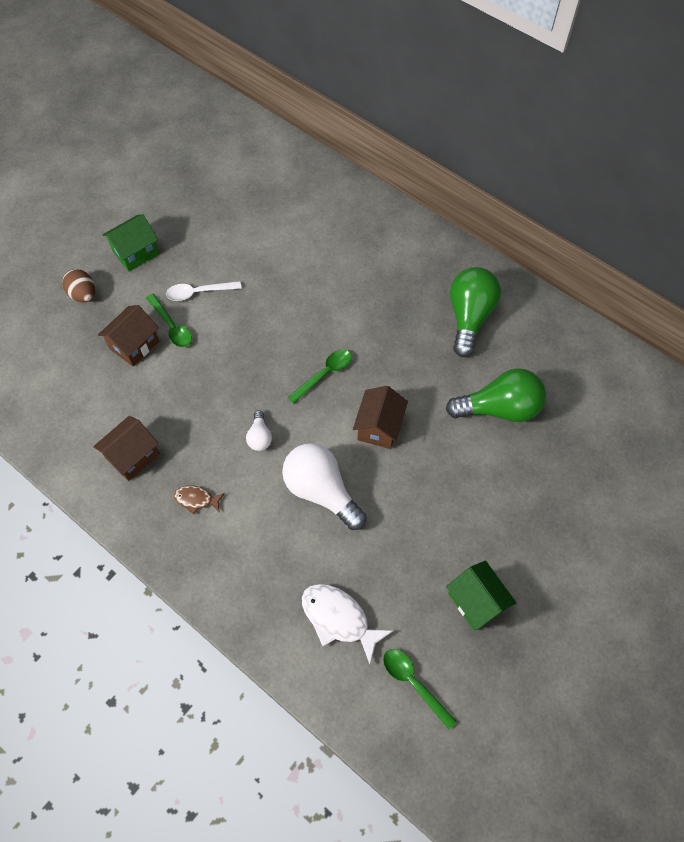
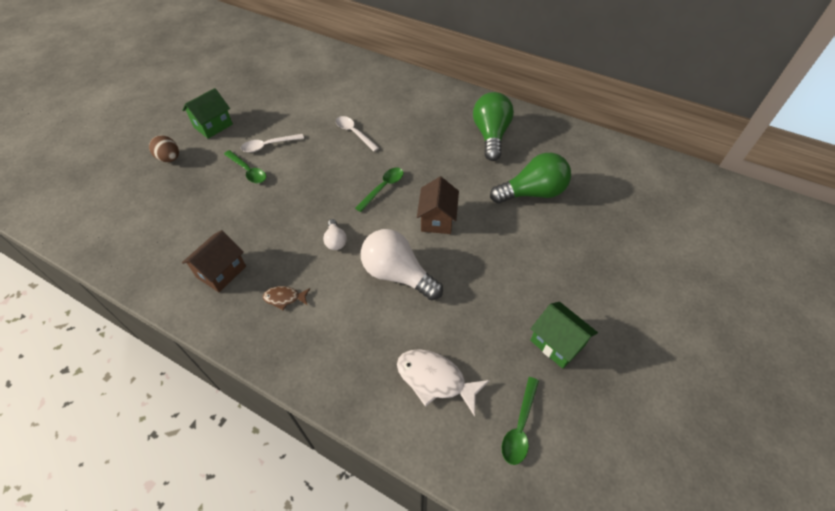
camera: 10 degrees left, 10 degrees down
brown house [98,305,159,366] -> none
green spoon [383,649,457,729] -> green spoon turned 105 degrees counterclockwise [502,377,539,465]
none -> white spoon [336,116,379,151]

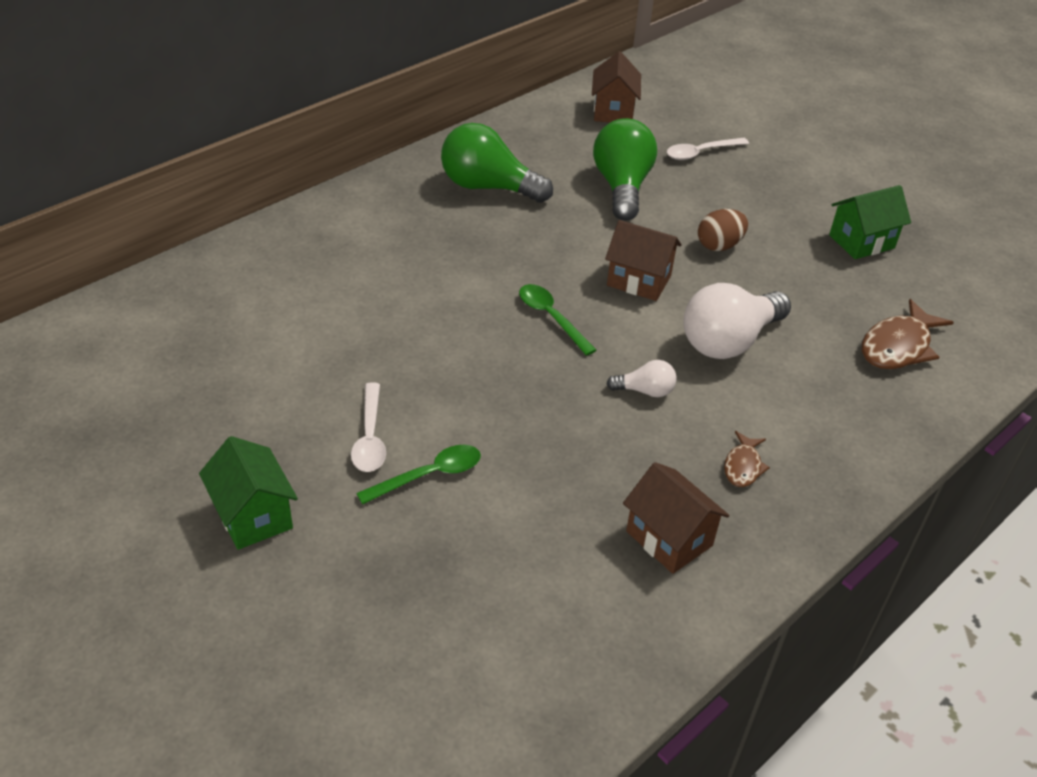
camera: 75 degrees left, 10 degrees down
brown egg [149,135,179,162] -> brown egg moved to [698,209,748,251]
white spoon [336,116,379,151] -> white spoon moved to [667,138,749,160]
white fish [397,349,490,416] -> brown fish [862,299,954,369]
green spoon [502,377,539,465] -> none
none -> brown house [592,51,641,122]

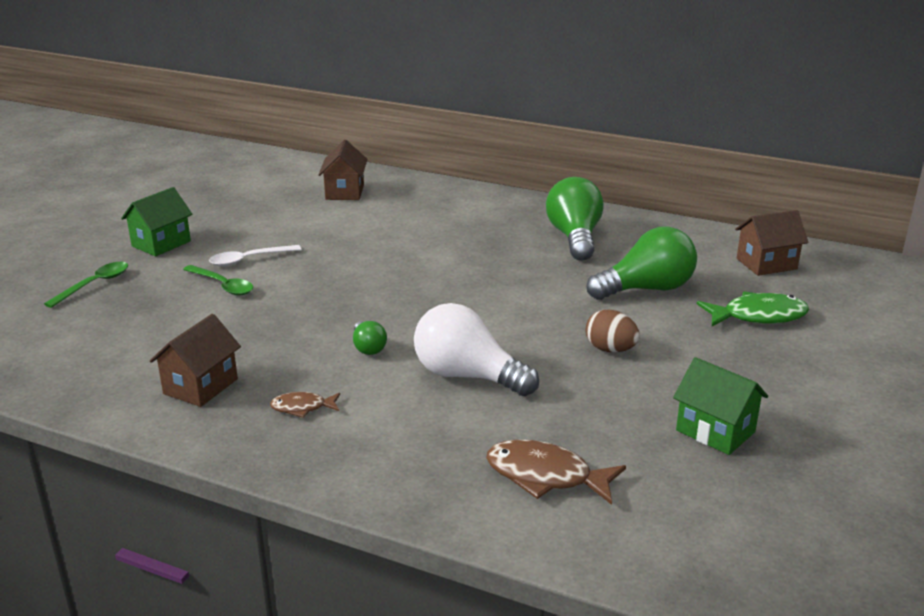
camera: 70 degrees right, 15 degrees down
green spoon [519,284,596,356] -> green spoon moved to [44,262,128,308]
brown house [605,220,682,301] -> brown house moved to [319,140,368,200]
white light bulb [607,360,676,397] -> green light bulb [353,321,387,355]
white spoon [667,138,749,160] -> green fish [697,291,809,326]

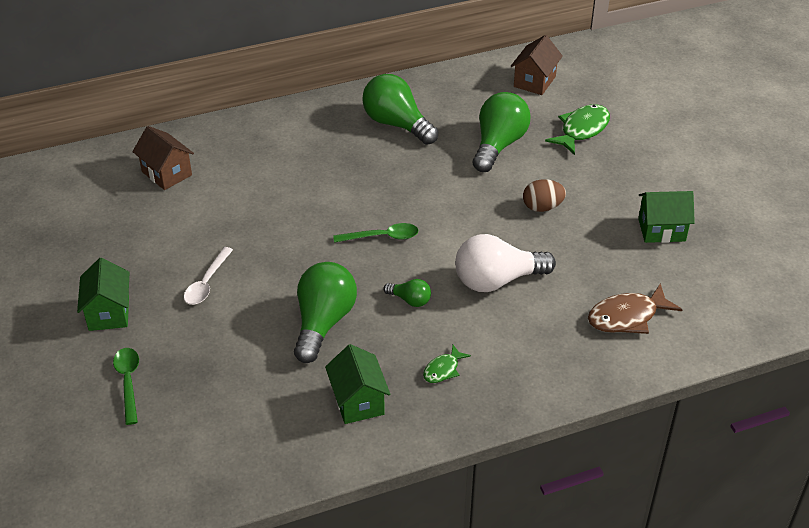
camera: 45 degrees left, 15 degrees up
brown house [150,314,241,407] -> green house [325,344,390,424]
green spoon [183,265,253,295] -> green spoon moved to [333,223,418,243]
brown fish [270,392,340,418] -> green fish [423,345,471,383]
none -> green light bulb [294,262,357,363]

